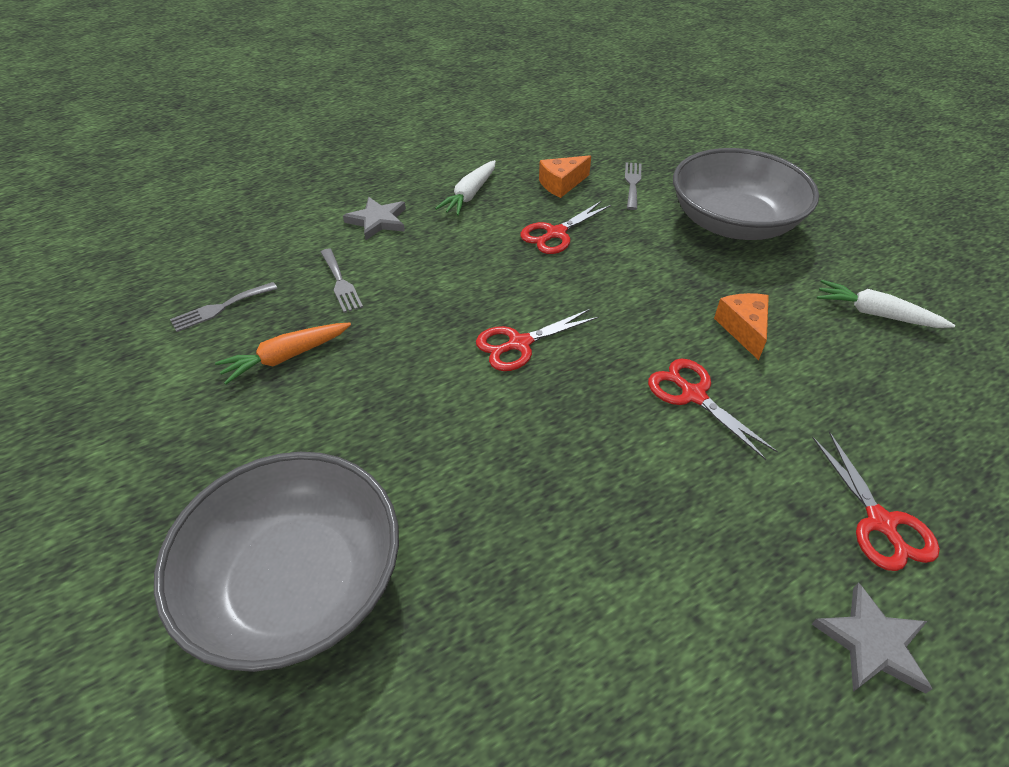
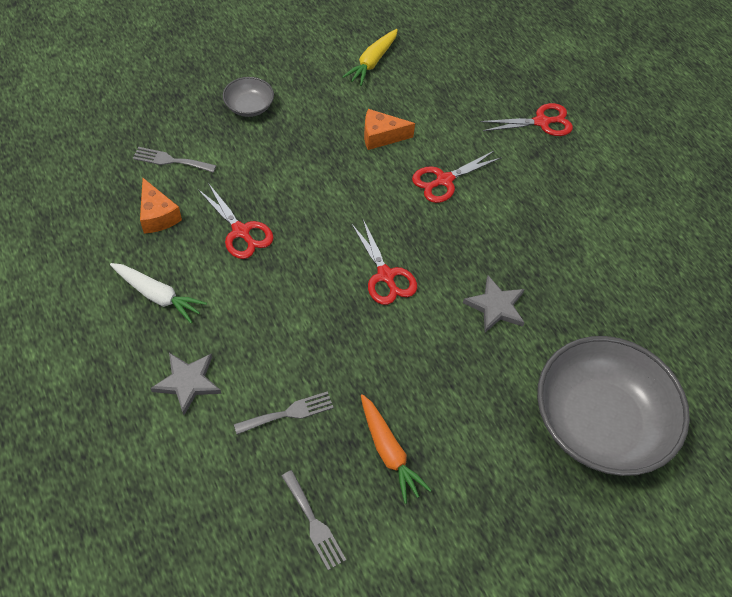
camera: 90 degrees left, 10 degrees up
grey bowl [673,148,819,240] -> grey bowl [223,77,274,117], size x0.43
grey star [812,582,932,694] -> grey star moved to [463,276,525,333]
white carrot [817,280,955,328] -> yellow carrot [342,29,398,86]

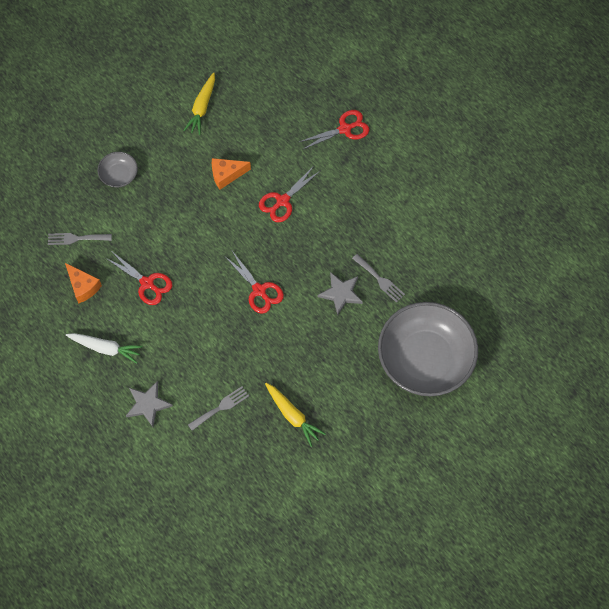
camera: 10 degrees left, 10 degrees up
grey fork [282,470,346,570] -> grey fork moved to [352,254,405,303]
orange carrot [361,394,431,504] -> yellow carrot [265,383,326,447]

